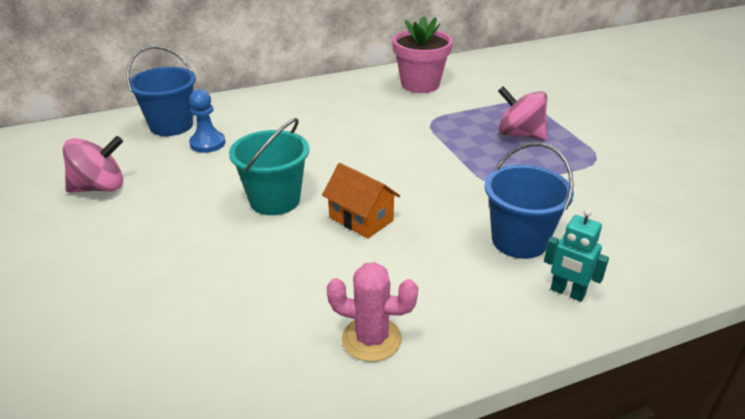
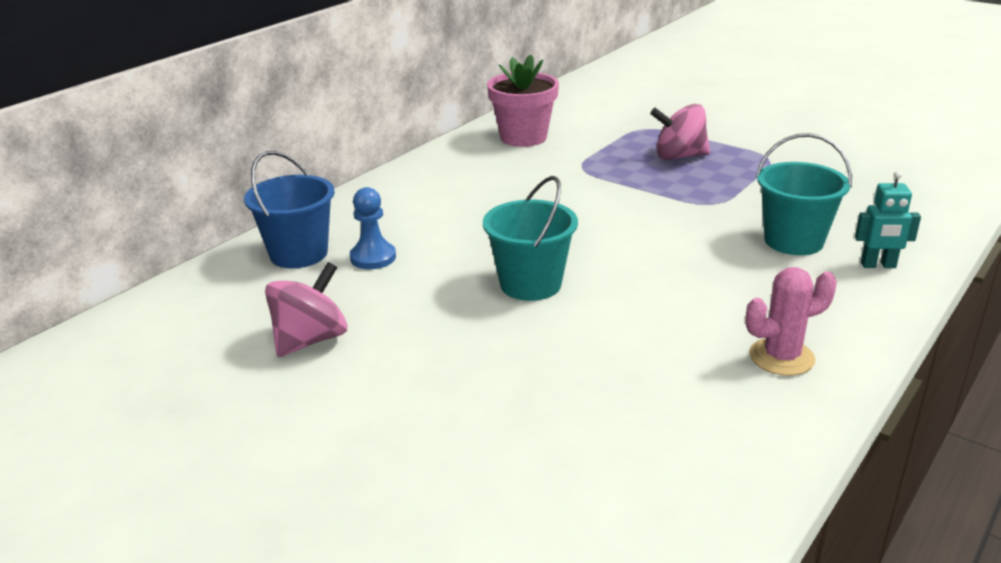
camera: 30 degrees left, 5 degrees down
orange house [322,163,400,239] -> none
blue bucket [485,143,574,259] -> turquoise bucket [756,133,852,255]

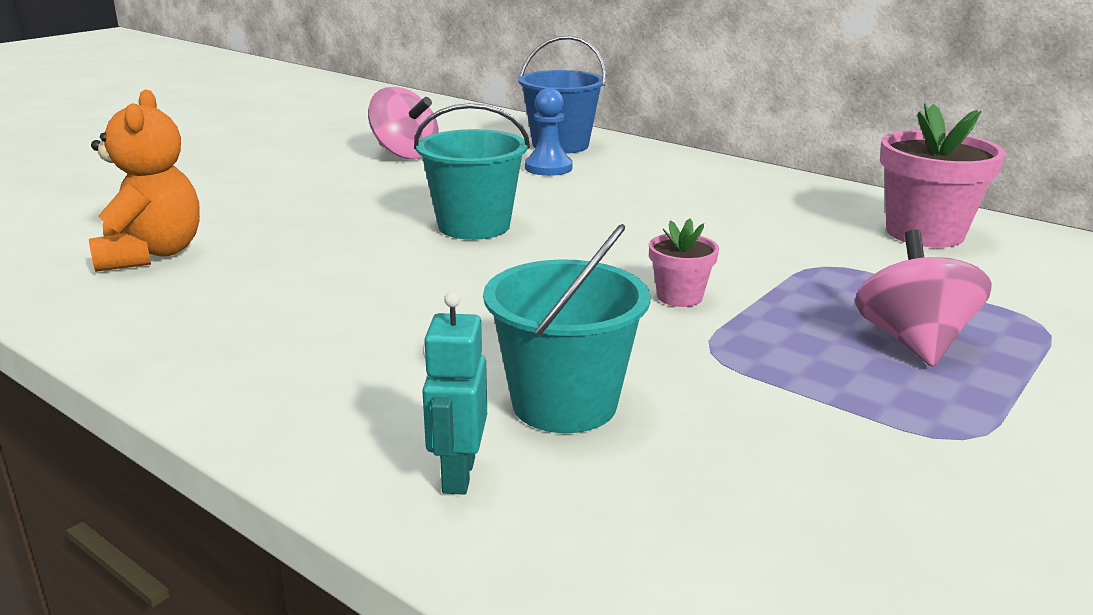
camera: 90 degrees right, 5 degrees down
pink cactus [745,267,837,376] -> none
none -> orange teddy bear [89,89,200,272]
none -> pink flower pot [649,218,719,307]

